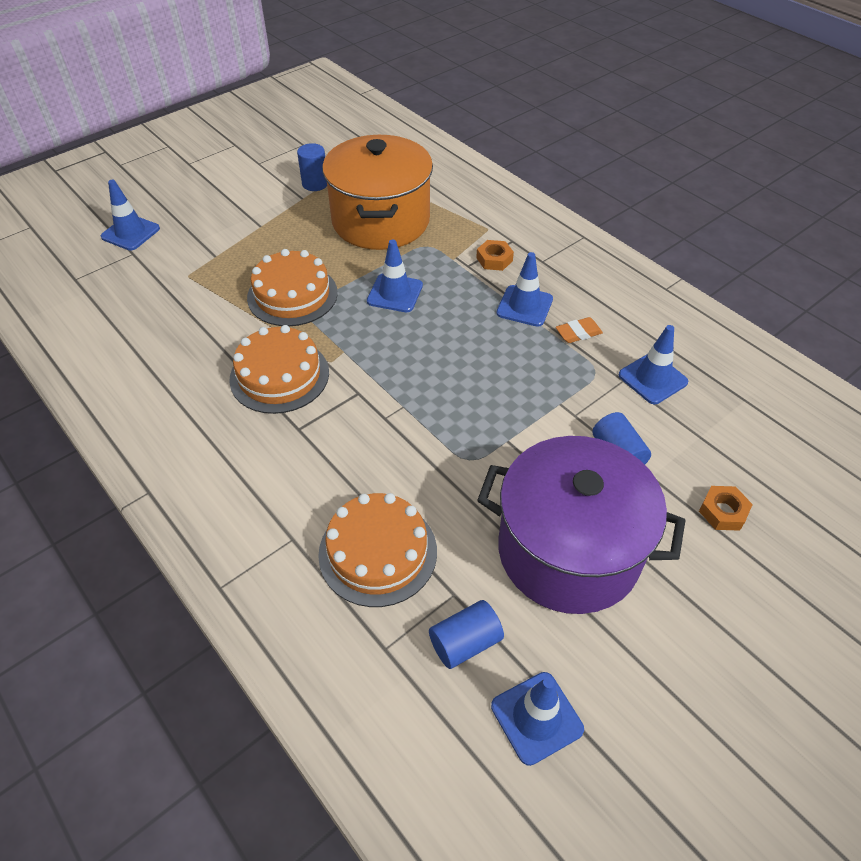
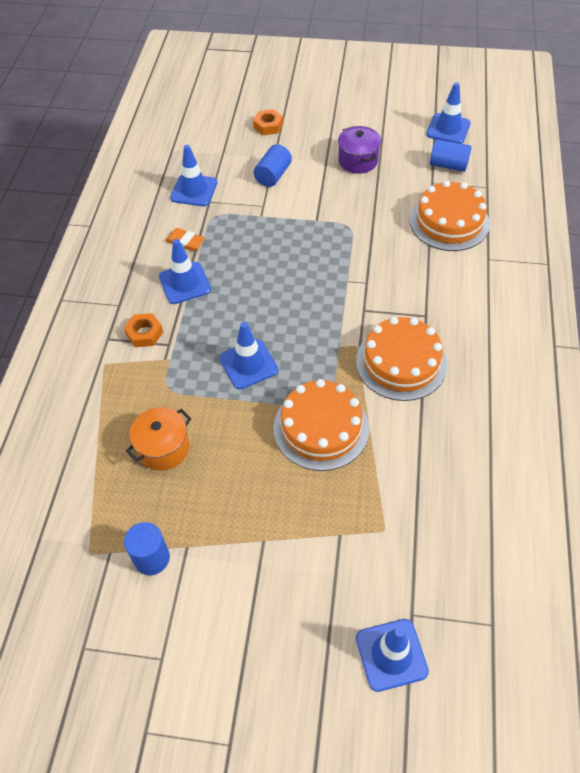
camera: 130 degrees left, 5 degrees up
orange pot [322,135,433,250] -> orange pot [126,407,191,471], size x0.45
purple pot [477,436,686,614] -> purple pot [338,126,381,174], size x0.45

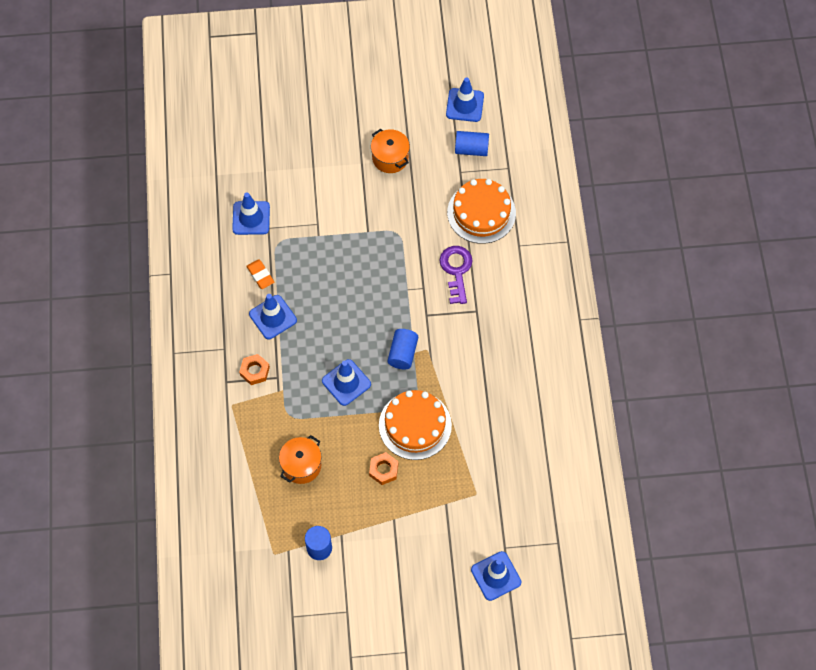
camera: 15 degrees left, 10 degrees up
orange eraser [165,228,205,251] -> orange eraser turned 45 degrees clockwise [246,259,274,289]
orange nut [253,109,283,135] -> orange nut moved to [369,452,398,485]
blue cylinder [254,144,292,187] -> blue cylinder moved to [387,329,418,370]
purple pot [338,126,381,174] -> orange pot [371,129,410,173]
orange cake [356,317,447,401] -> none
none -> purple key [440,246,473,304]

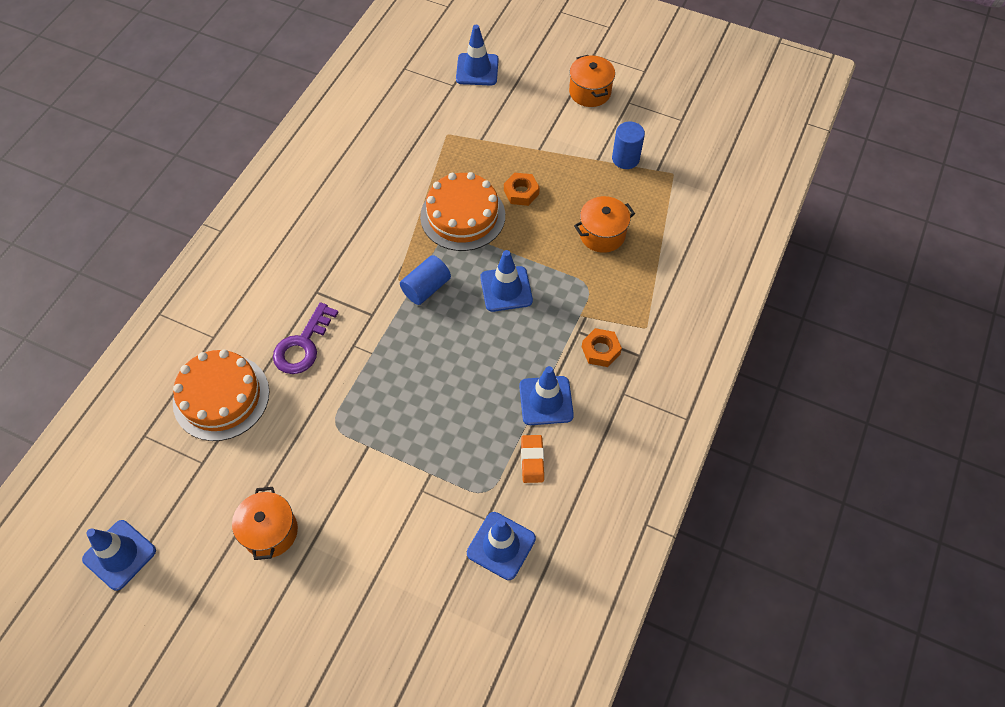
camera: 150 degrees left, 5 degrees down
blue cylinder [455,131,489,156] -> none
none -> orange pot [569,55,615,107]

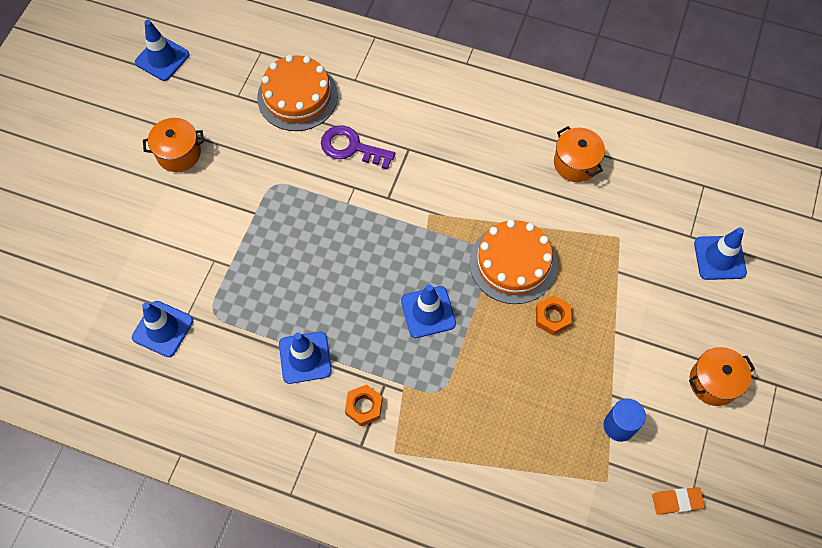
camera: 85 degrees right, 5 degrees up
blue cylinder [400,255,451,305] -> none
orange eraser [521,435,544,483] -> orange eraser moved to [652,487,705,515]
orange pot [574,196,635,253] -> orange pot moved to [554,126,605,182]

